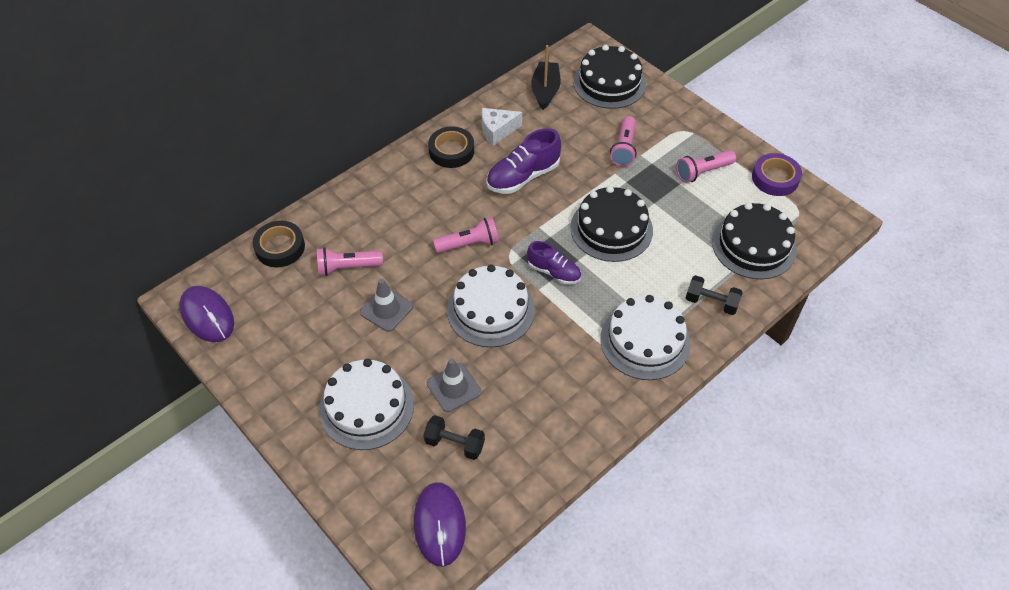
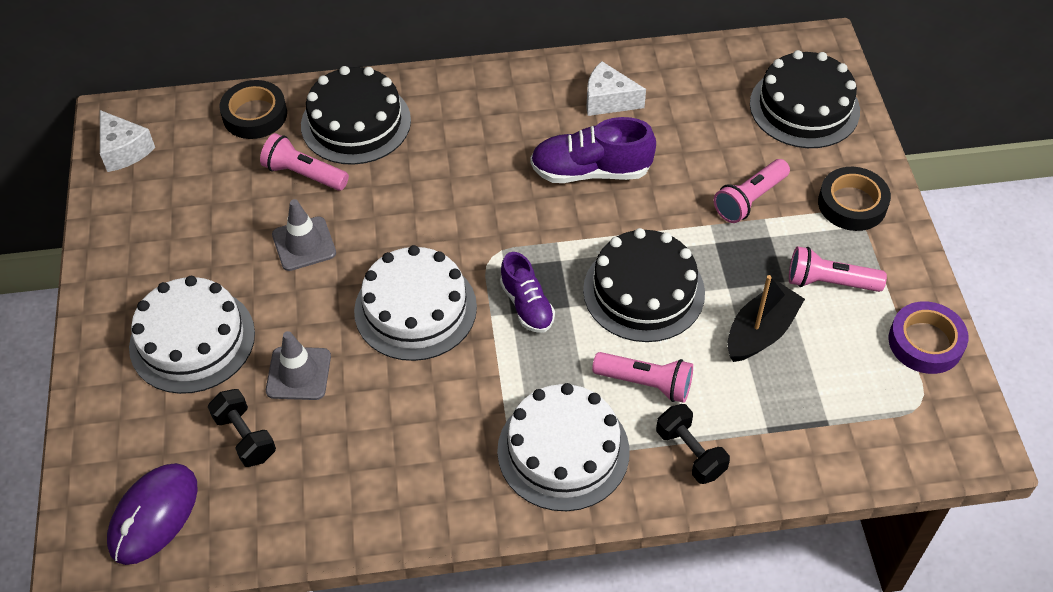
camera: 35 degrees right, 0 degrees up
purple mouse [179,286,234,342] -> white cheese [100,110,155,172]
black tape [428,126,474,168] -> black tape moved to [818,167,891,231]
pink flashlight [433,217,499,253] -> pink flashlight moved to [592,352,693,403]
black boat [531,45,561,110] -> black boat moved to [727,275,805,362]
black cake [712,203,797,279] -> black cake moved to [301,66,411,165]

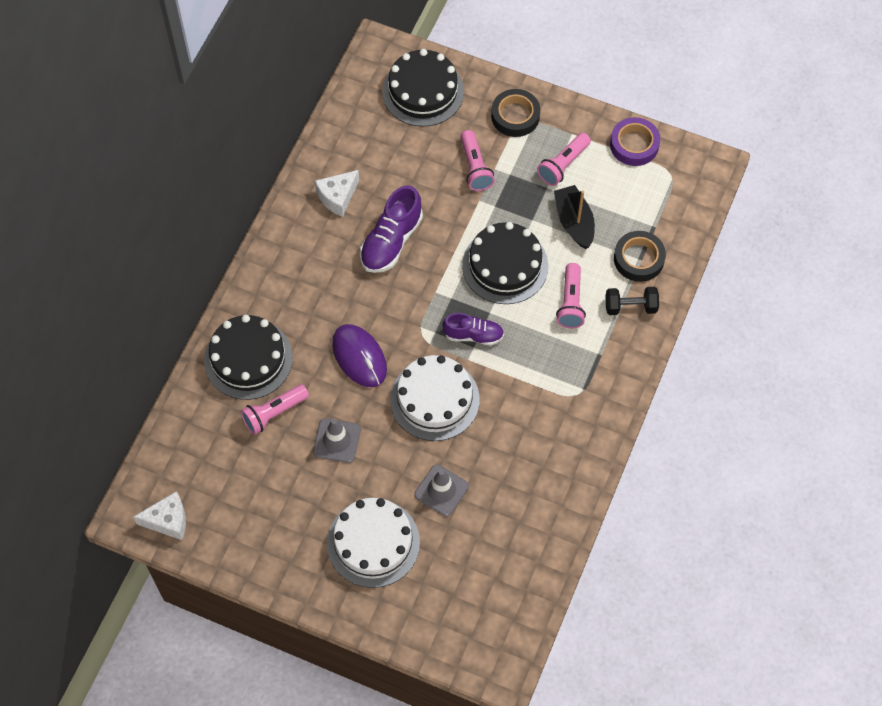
camera: 60 degrees left, 10 degrees up
purple mouse [107,463,198,565] -> purple mouse moved to [332,324,387,387]
black dumbbell [208,389,276,467] -> none
black tape [219,80,287,139] -> black tape moved to [614,231,666,282]
white cake [497,383,630,511] -> none
pink flashlight [592,352,693,403] -> pink flashlight turned 135 degrees clockwise [556,263,586,328]

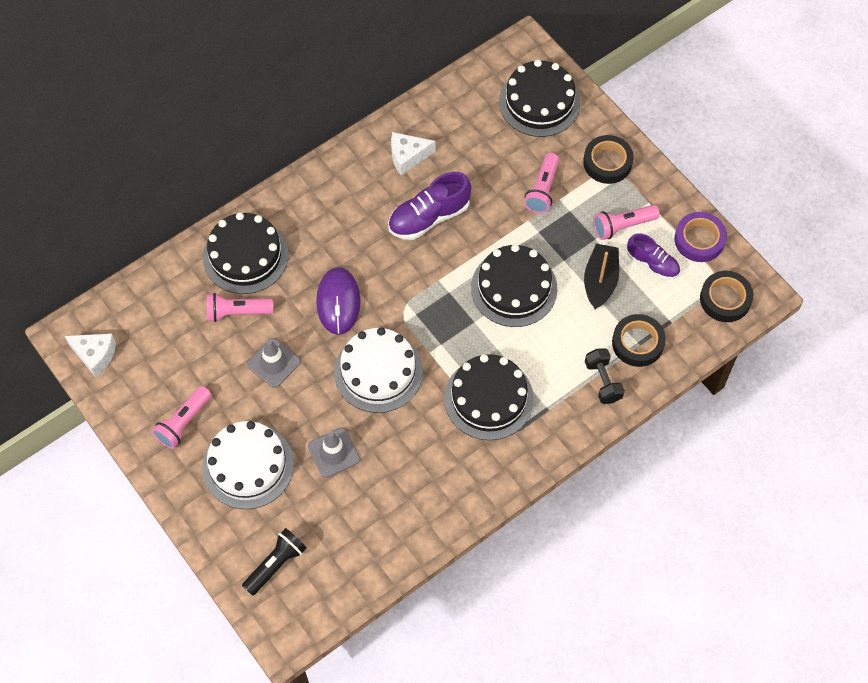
camera: 30 degrees right, 0 degrees up
purple shoe [442,313,504,345] -> purple shoe moved to [627,233,680,280]
pink flashlight [556,263,586,328] -> pink flashlight moved to [152,386,211,449]
black dumbbell [605,287,659,315] -> black dumbbell turned 45 degrees clockwise [585,348,625,404]
none -> black flashlight [242,528,307,596]
none -> black cake [444,354,534,440]
none -> black tape [700,271,753,322]

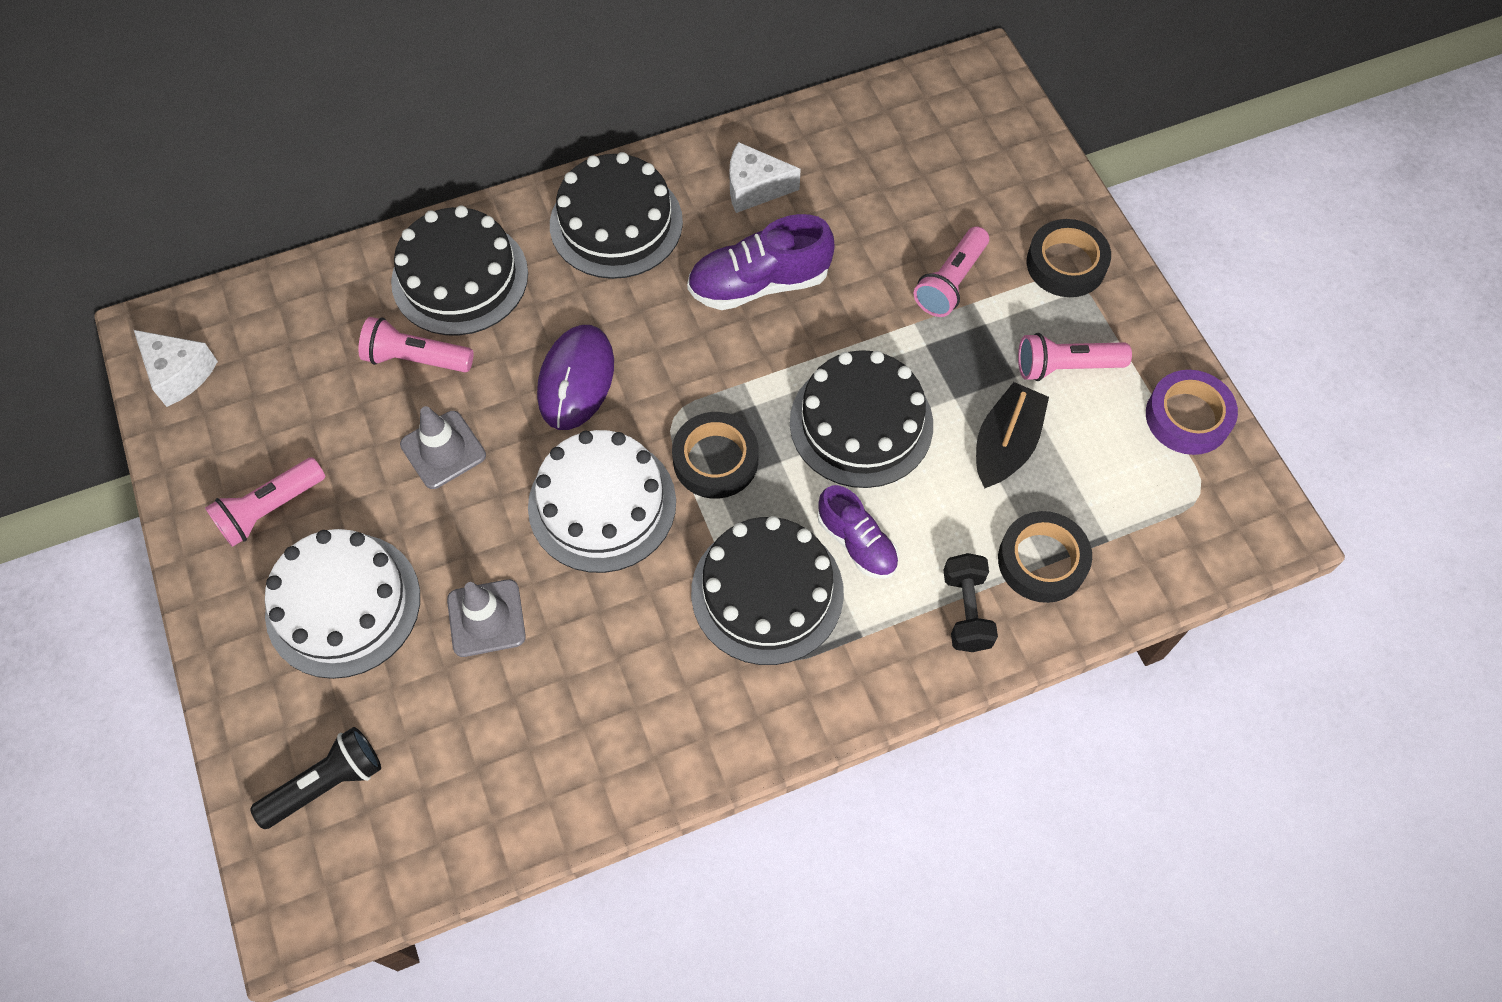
camera: 15 degrees right, 0 degrees up
black cake [499,60,580,137] -> black cake moved to [550,152,683,279]
purple shoe [627,233,680,280] -> purple shoe moved to [818,485,899,579]
black tape [700,271,753,322] -> black tape moved to [672,412,759,499]

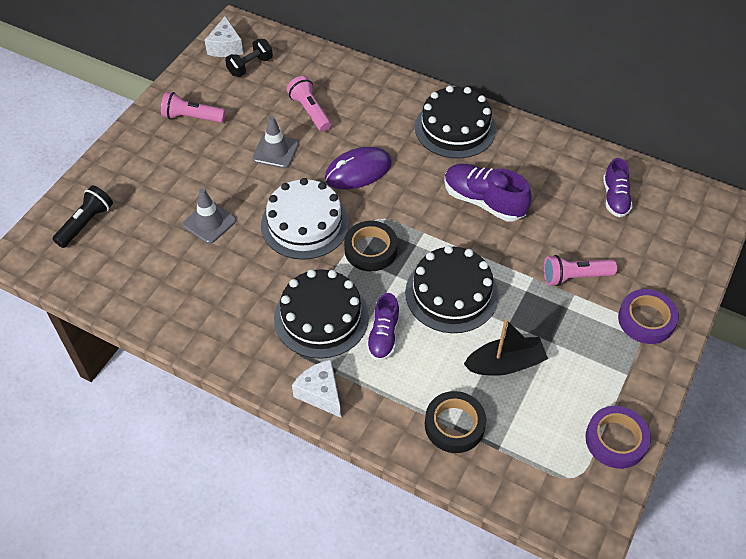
camera: 50 degrees right, 10 degrees down
black flashlight [250,727,381,829] -> black flashlight turned 75 degrees counterclockwise [53,185,113,248]
white cake [265,529,420,679] -> none
black cake [391,206,528,335] -> none
white cheese [729,142,801,213] -> white cheese moved to [292,359,341,418]
black dumbbell [943,553,998,652] -> black dumbbell moved to [225,39,273,77]
pink flashlight [1018,333,1132,381] -> none
black tape [1027,219,1111,297] -> purple tape [618,289,679,344]
none -> purple shoe [603,158,633,217]

